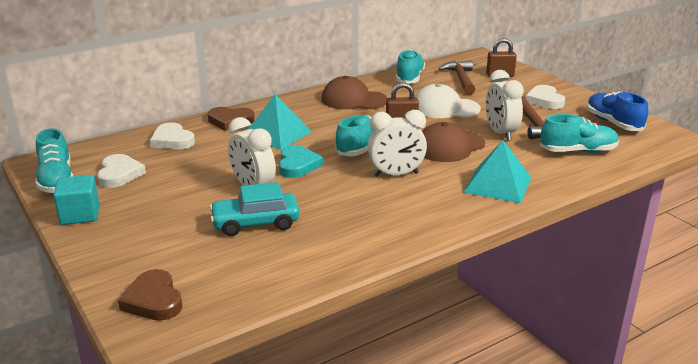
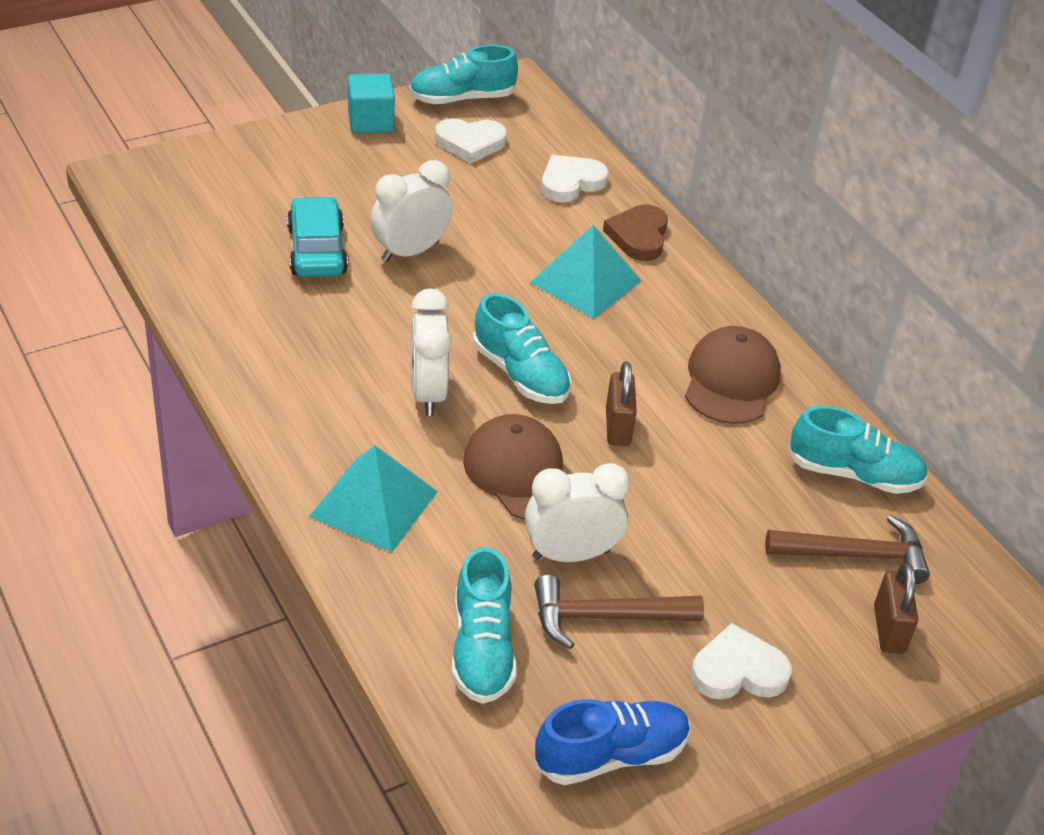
camera: 90 degrees right, 15 degrees up
brown heart [118,269,182,321] -> none
turquoise heart [279,145,323,178] -> none
white cap [415,83,481,118] -> none

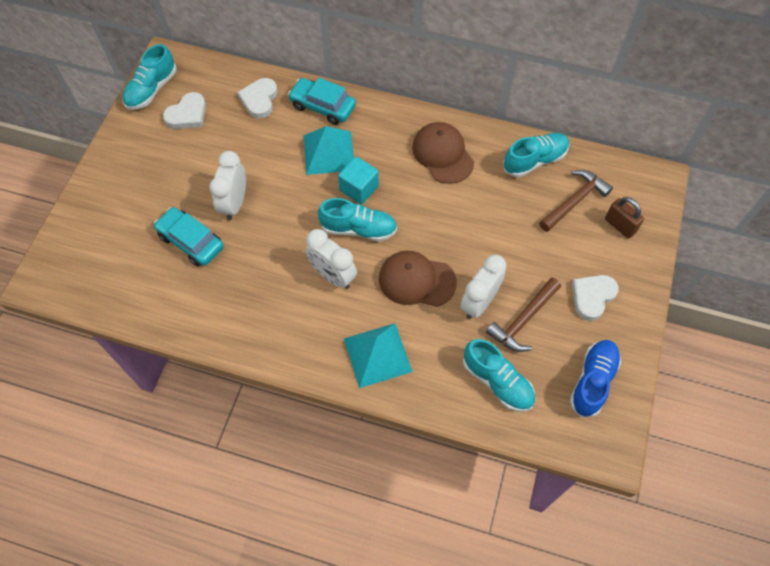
camera: 40 degrees left, 20 degrees up
turquoise cube [348,74,395,133] -> turquoise cube moved to [338,157,379,205]
brown heart [603,204,668,261] -> turquoise car [288,78,356,125]
brown padlock [606,362,637,446] -> none

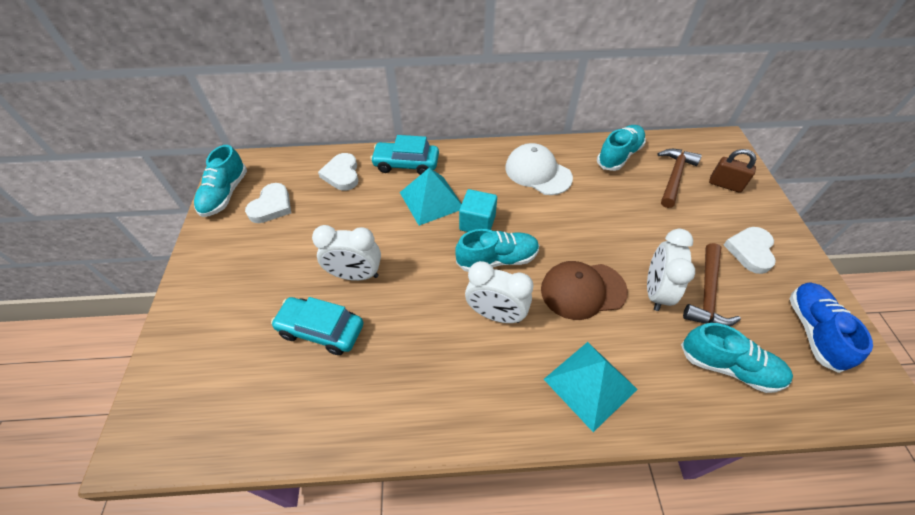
camera: 20 degrees left, 10 degrees down
white clock [209,151,246,221] -> white clock turned 75 degrees counterclockwise [312,225,381,281]
brown cap [412,122,474,184] -> white cap [505,143,573,195]

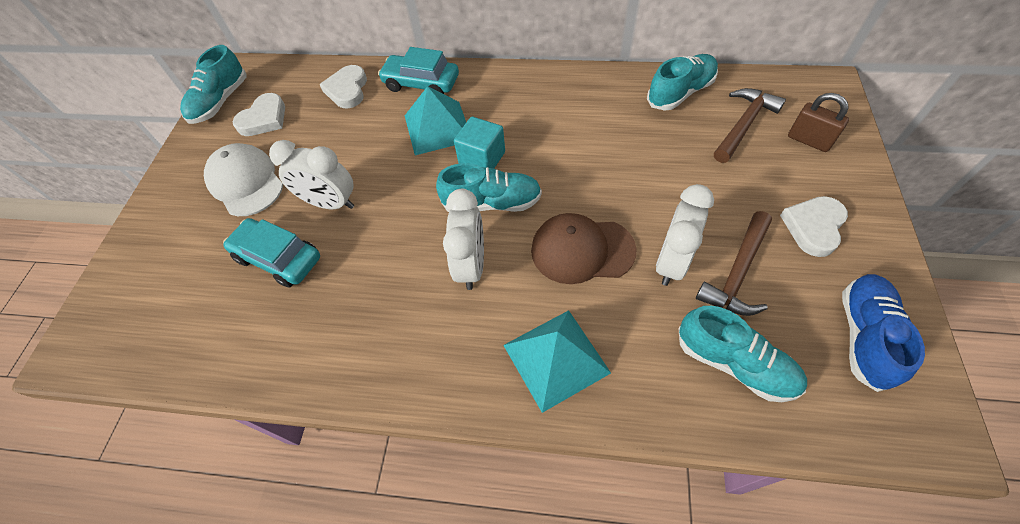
camera: 15 degrees right, 5 degrees up
white clock [465,261,533,323] -> white clock turned 120 degrees counterclockwise [443,189,484,290]
white cap [505,143,573,195] -> white cap moved to [204,143,283,216]

